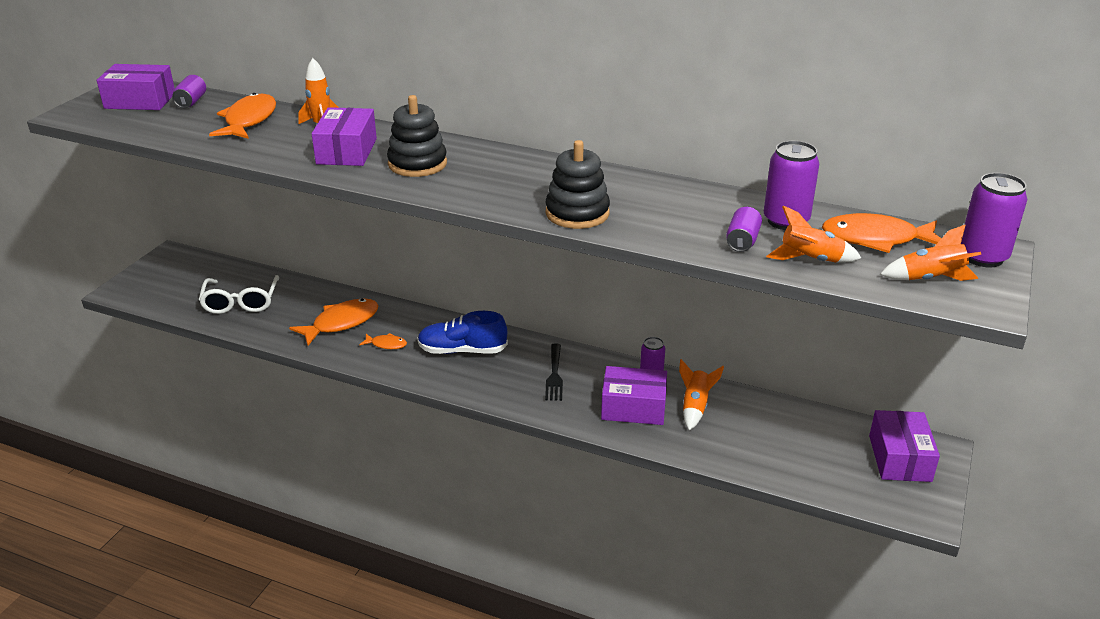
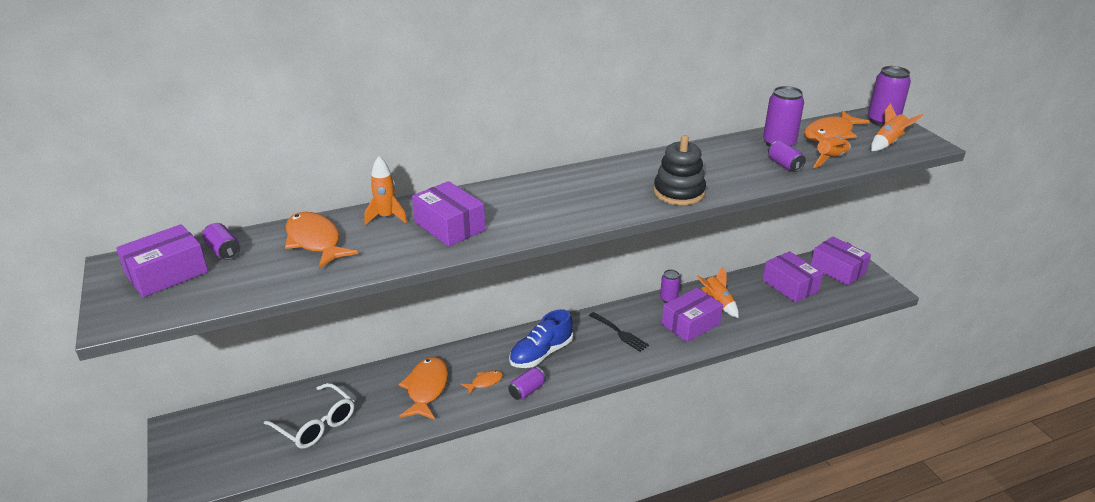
camera: 45 degrees left, 0 degrees up
black stacking toy [387,95,447,177] -> none
none -> purple can [508,367,546,400]
none -> purple box [763,251,823,303]

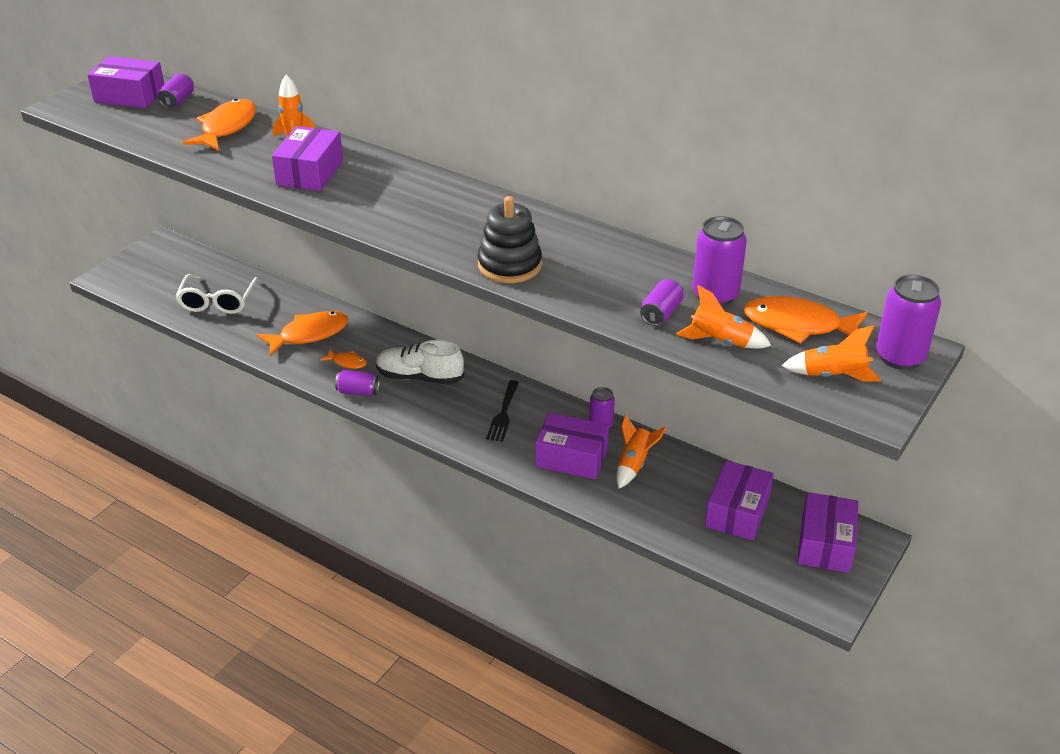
camera: 55 degrees right, 5 degrees up
blue shoe [509,309,573,368] -> white shoe [376,340,464,385]

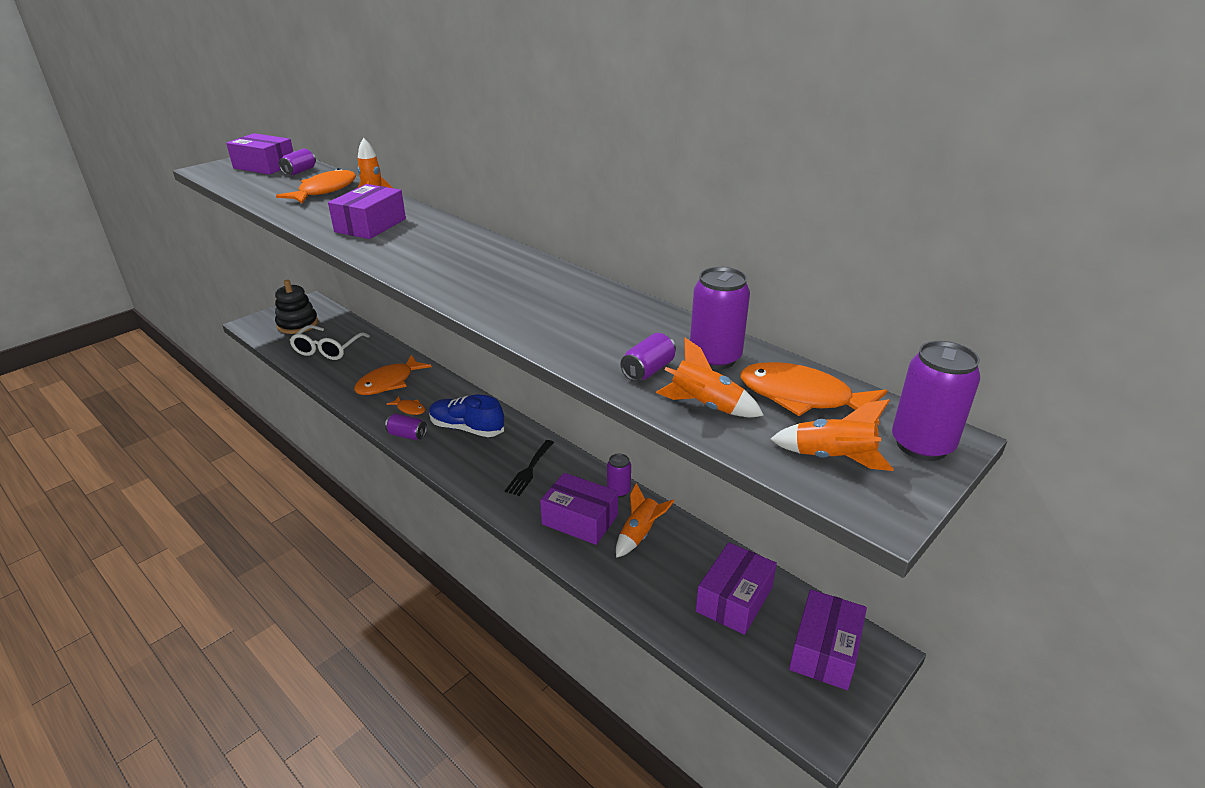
camera: 10 degrees right, 5 degrees down
orange fish [257,311,348,356] -> orange fish turned 150 degrees clockwise [354,355,432,395]
white shoe [376,340,464,385] -> blue shoe [429,395,504,437]
black stacking toy [478,196,542,283] -> black stacking toy moved to [275,280,318,334]

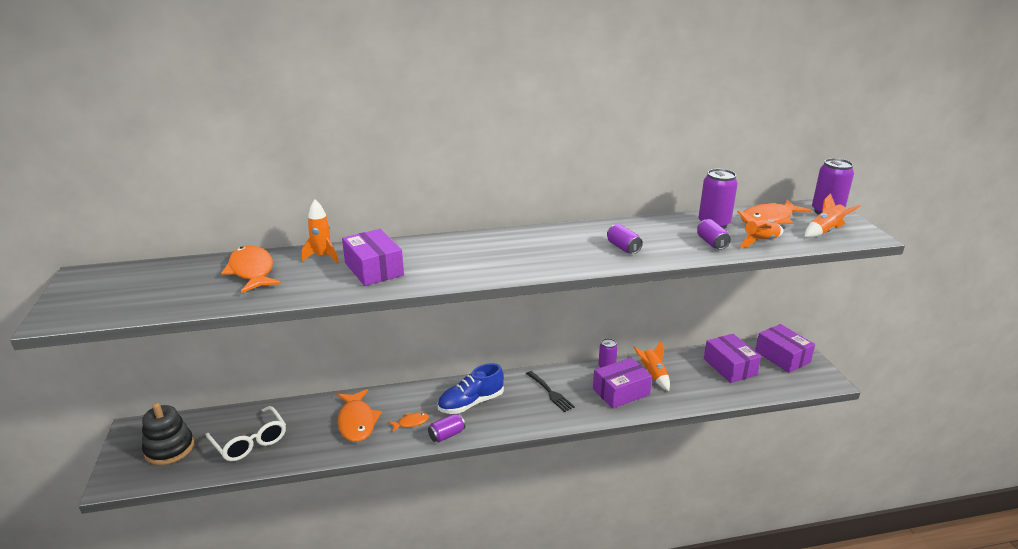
camera: 55 degrees left, 5 degrees down
purple box [226,133,293,175] -> none
purple can [279,149,316,175] -> purple can moved to [607,224,643,254]

